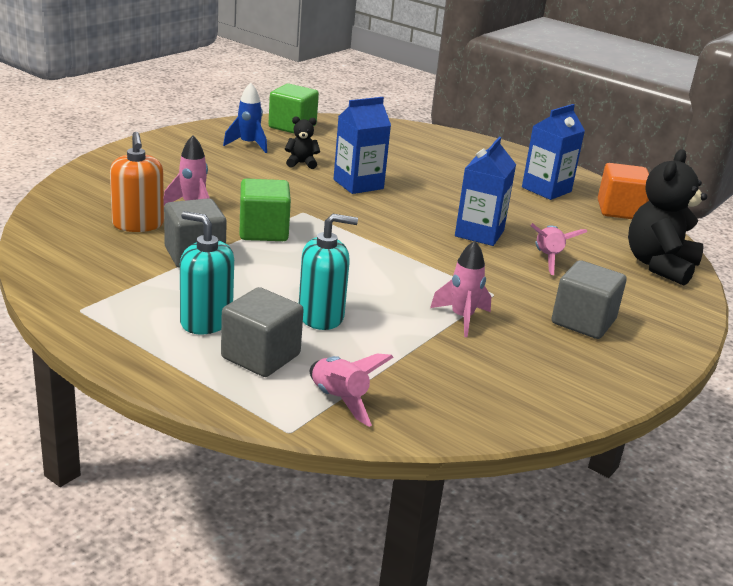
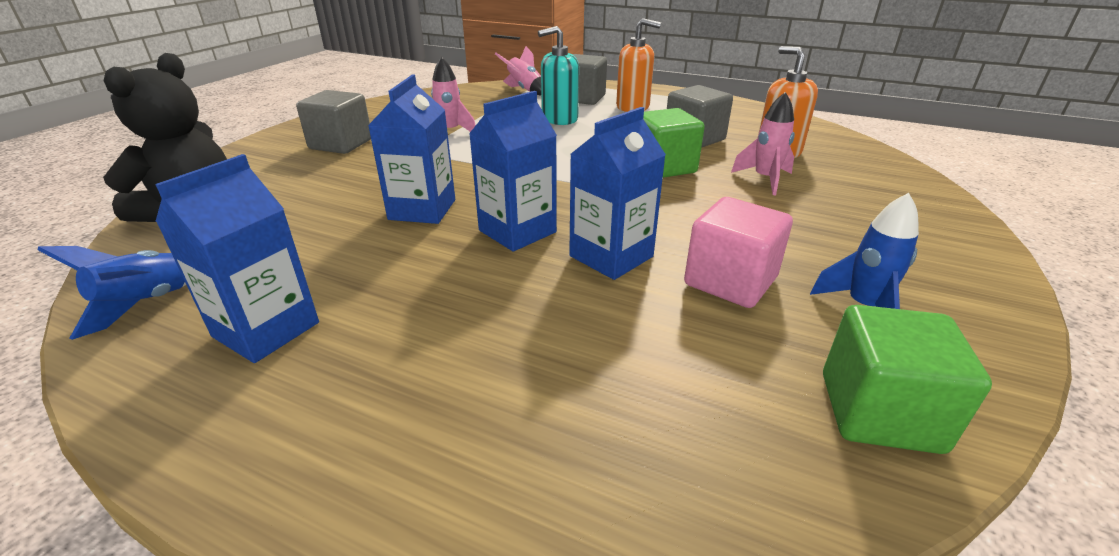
camera: 170 degrees right, 5 degrees up
turquoise soap dispenser [180,211,234,334] -> orange soap dispenser [616,18,661,112]
black teddy bear [285,116,320,169] -> pink cube [684,197,793,308]
pink rocket [530,223,587,275] -> none
orange cube [598,163,649,219] -> blue rocket [37,246,186,340]
none -> blue carton [469,91,557,252]

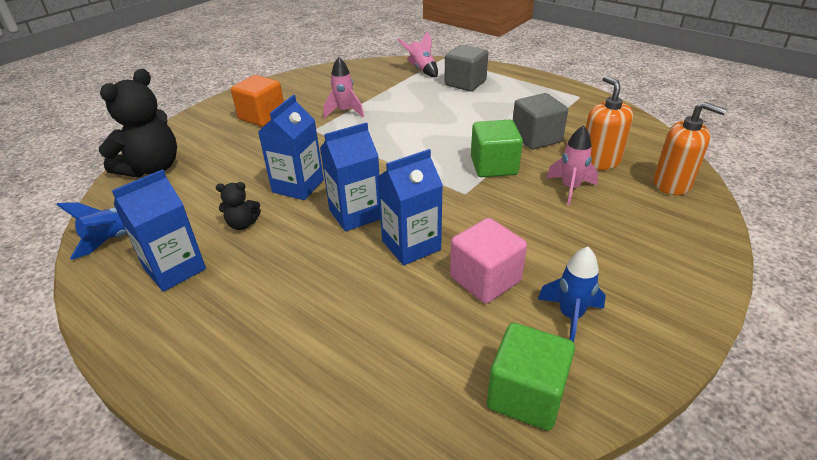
camera: 15 degrees right, 5 degrees up
grey cube [296,90,371,154] -> orange cube [231,75,284,127]
turquoise soap dispenser [538,26,579,125] -> none
orange soap dispenser [616,18,661,112] -> orange soap dispenser moved to [653,102,727,195]
none -> black teddy bear [216,182,261,230]

